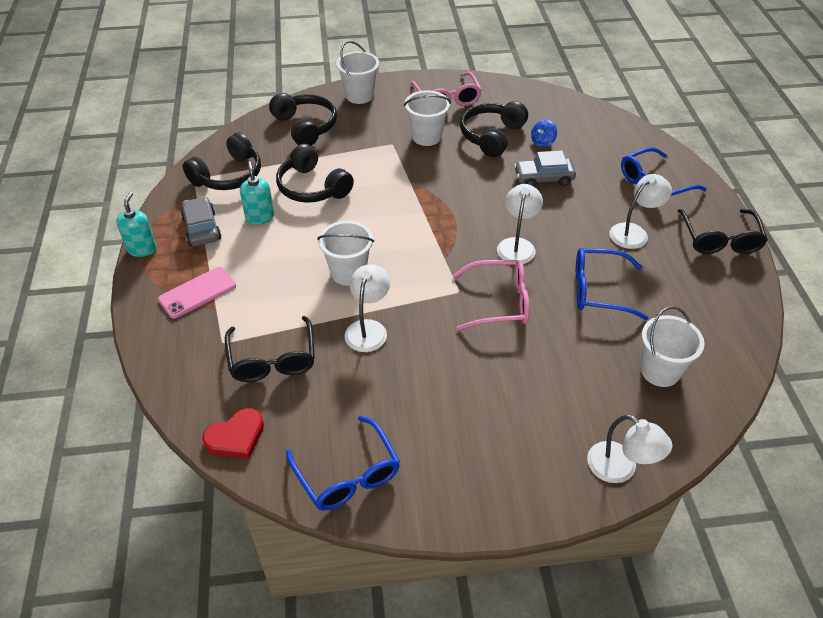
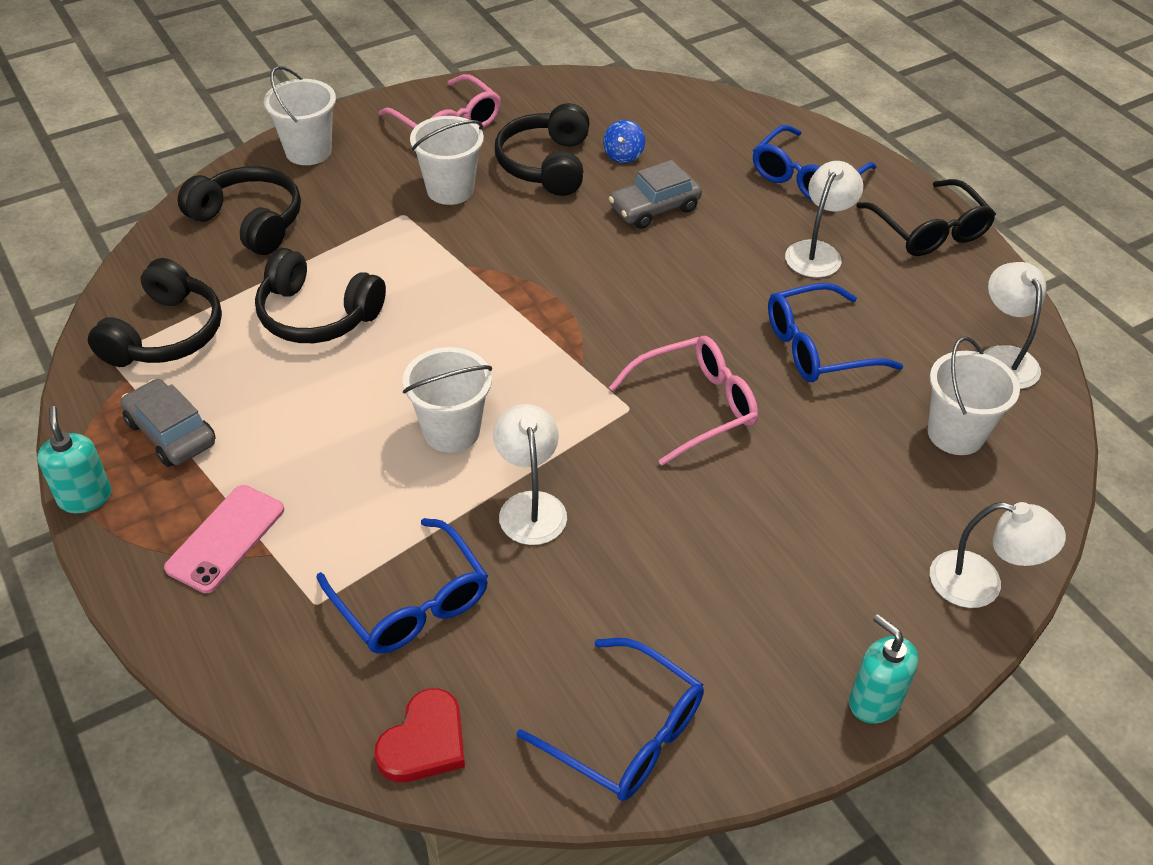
camera: 25 degrees left, 0 degrees up
black glasses [225,316,315,382] -> blue glasses [316,518,488,654]
turquoise soap dispenser [240,161,274,224] -> turquoise soap dispenser moved to [849,614,918,723]
white lamp [497,184,543,264] -> white lamp moved to [983,262,1046,389]

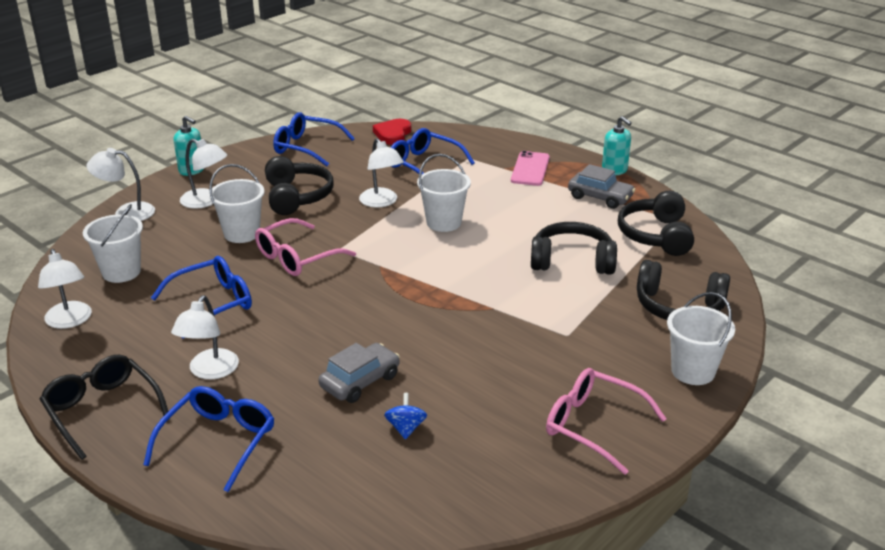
camera: 165 degrees right, 15 degrees down
white bucket [410,116,484,205] -> white bucket moved to [209,164,265,243]
black headphones [495,103,590,196] -> black headphones moved to [265,156,334,215]
none -> white lamp [180,139,227,209]

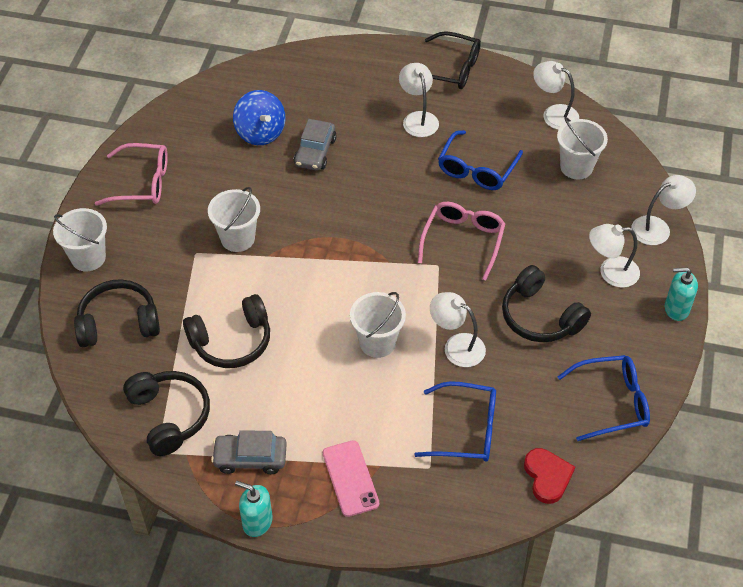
camera: 150 degrees right, 20 degrees up
blue glasses [143,386,274,492] -> none
white bucket [209,164,265,243] -> white bucket moved to [208,187,260,252]
blue spinning top [384,393,427,440] -> blue spinning top [233,90,285,145], size x1.84

